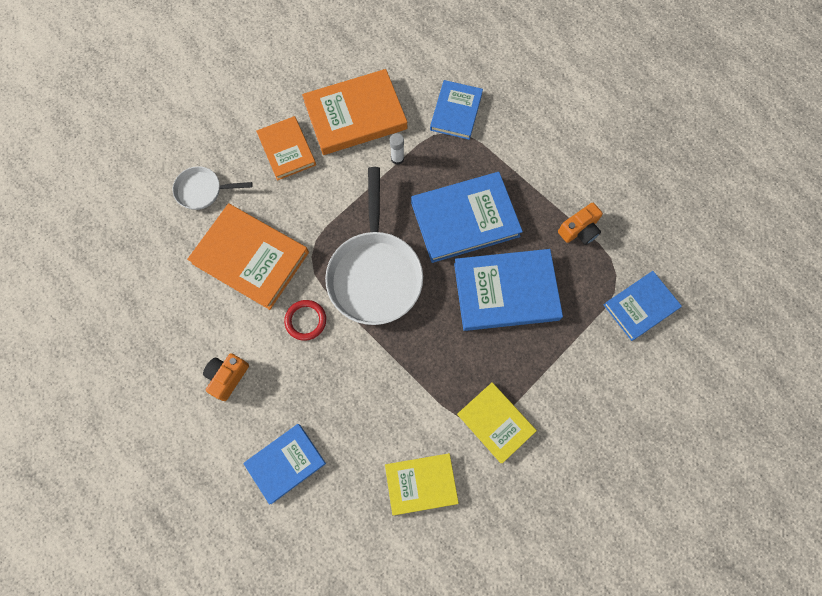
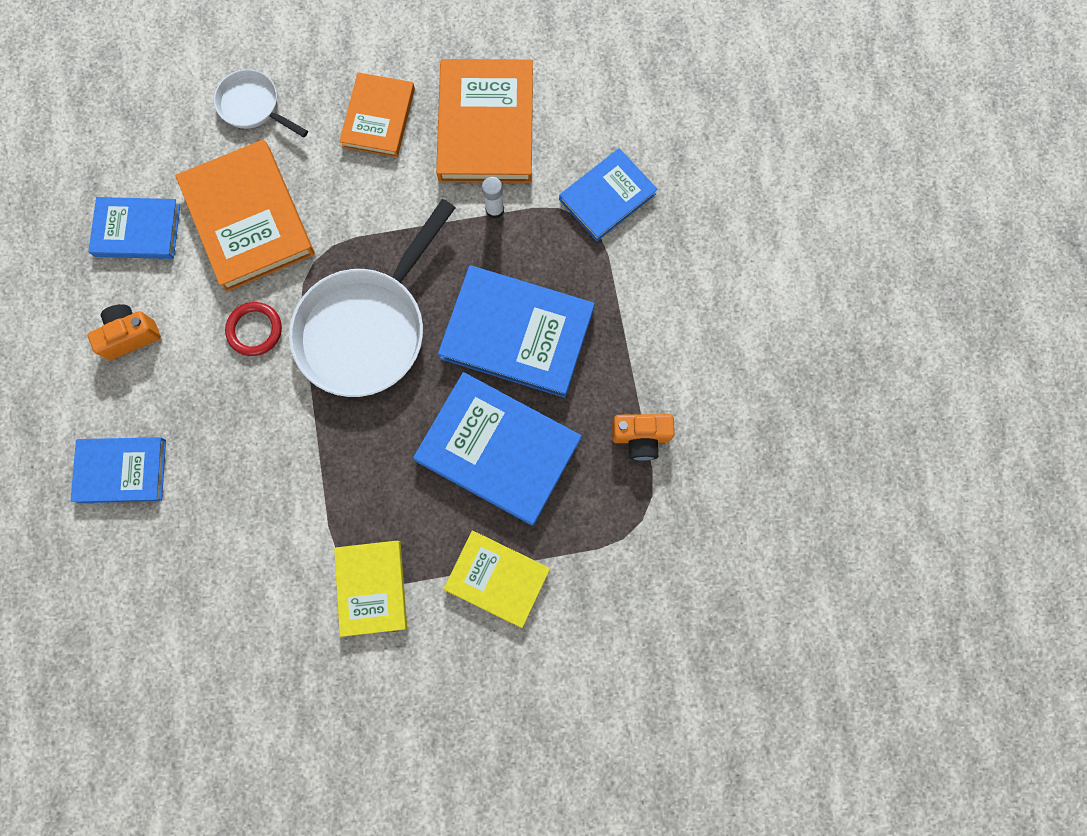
camera: 35 degrees right, 5 degrees up
orange book [302,69,407,155] -> orange book turned 75 degrees clockwise [436,59,533,183]
yellow book [385,453,459,516] -> yellow book moved to [444,530,550,628]
blue book [603,271,682,341] -> blue book moved to [88,197,180,259]

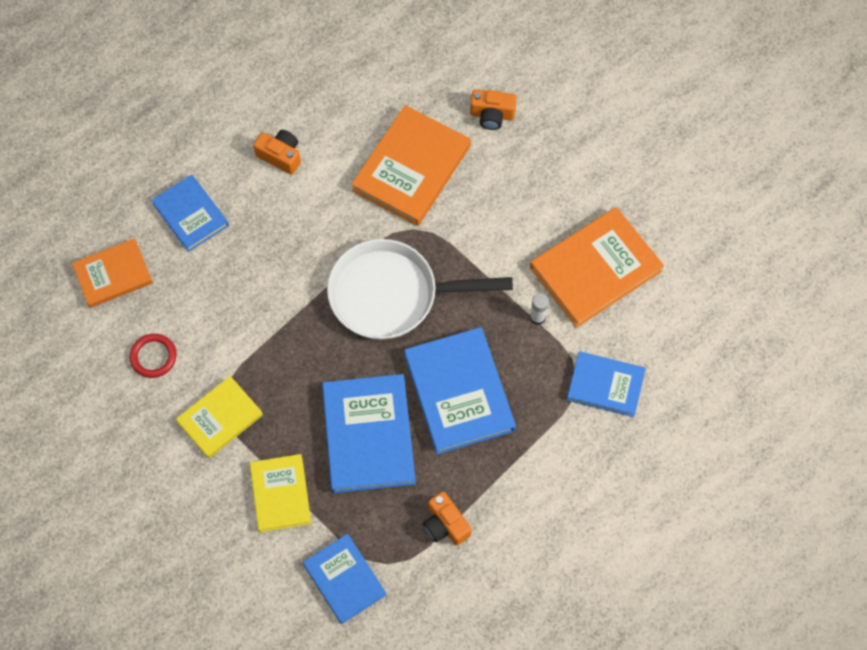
camera: 55 degrees right, 10 degrees down
blue book [88,197,180,259] -> blue book moved to [303,534,386,624]
white pan [214,69,308,137] -> orange camera [470,90,517,130]
red ring [225,302,282,356] -> red ring moved to [130,334,177,378]
orange book [339,72,415,157] -> orange book moved to [72,238,153,308]

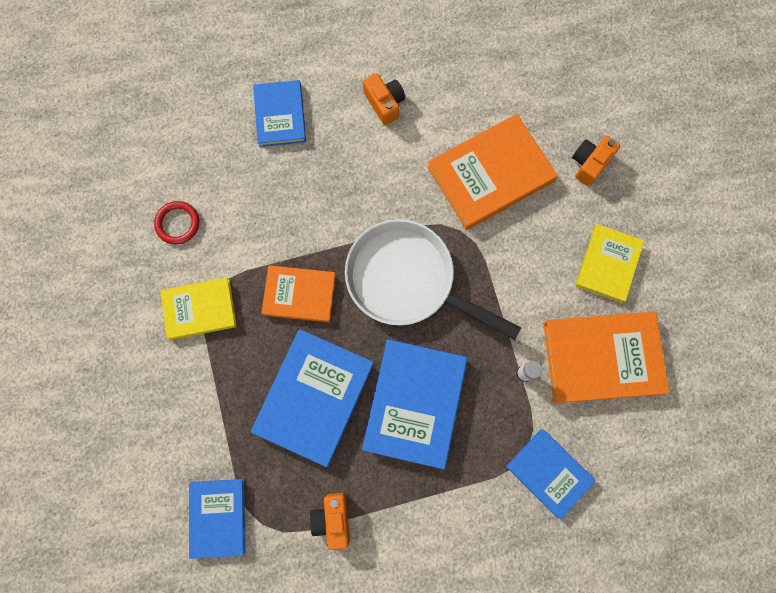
camera: 30 degrees right, 10 degrees up
orange book [72,238,153,308] -> orange book moved to [261,265,336,323]
yellow book [250,454,312,532] -> yellow book moved to [575,224,644,303]
orange camera [470,90,517,130] -> orange camera turned 90 degrees clockwise [572,136,620,186]

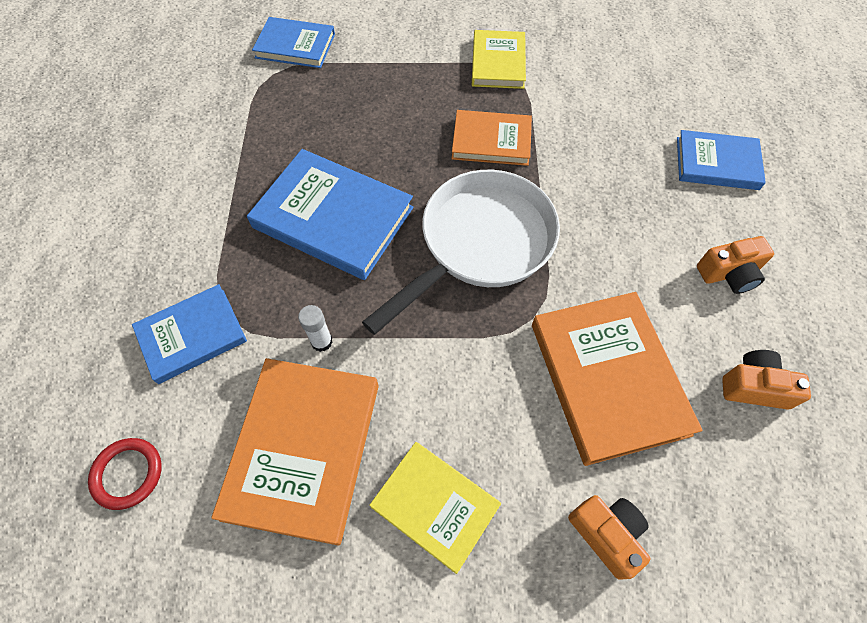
camera: 105 degrees right, 15 degrees down
red ring [154,201,199,244] -> red ring moved to [88,438,162,510]
blue book [251,329,374,467] -> none
orange book [261,265,336,323] -> orange book turned 75 degrees clockwise [452,110,532,166]
orange camera [310,493,350,550] -> orange camera moved to [722,350,811,409]

